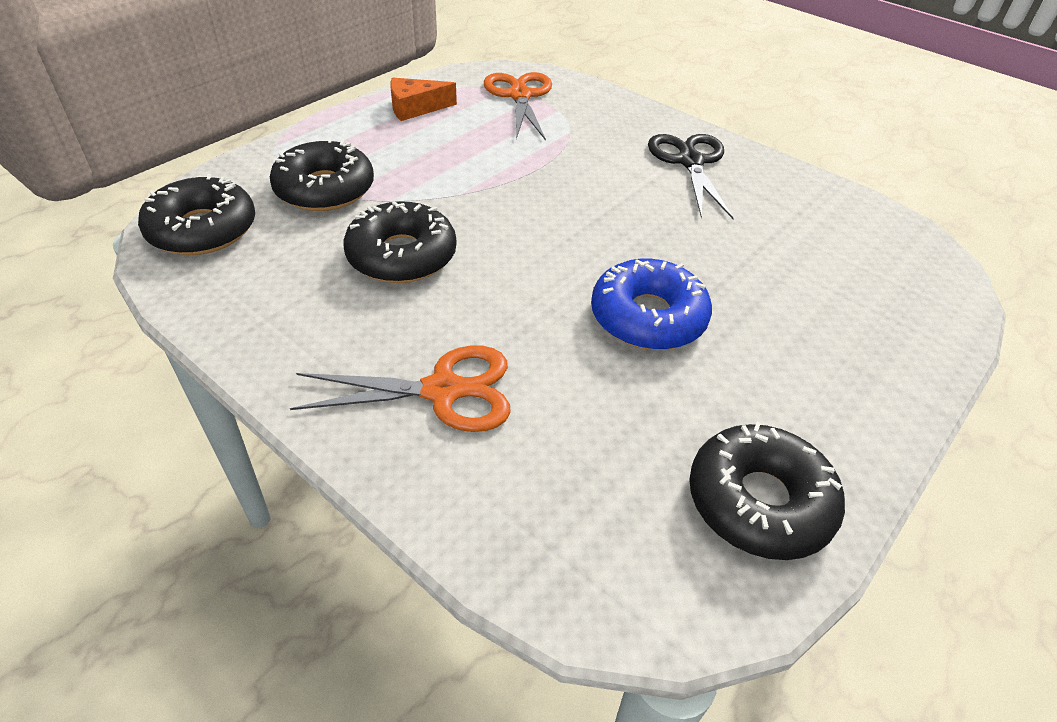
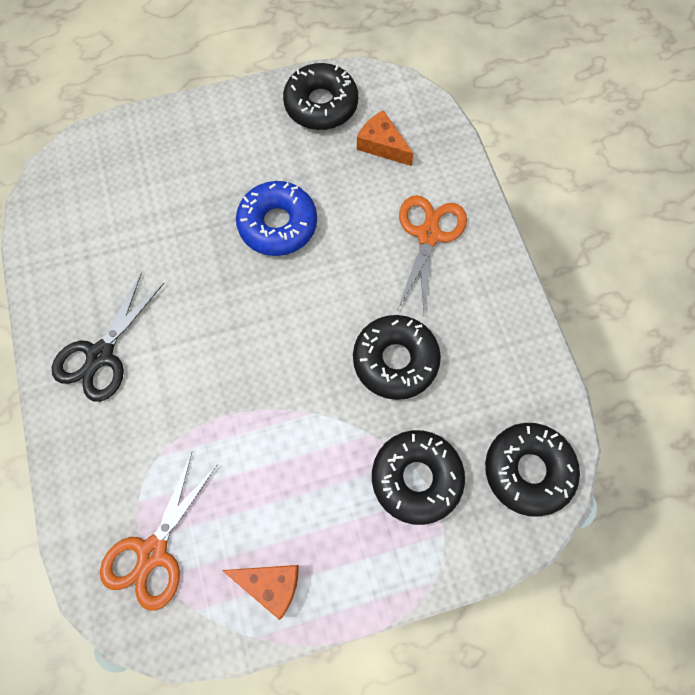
camera: 145 degrees left, 25 degrees up
orange scissors [290,345,511,432] -> orange scissors turned 75 degrees clockwise [398,195,467,315]
none -> orange cheese [357,110,414,166]

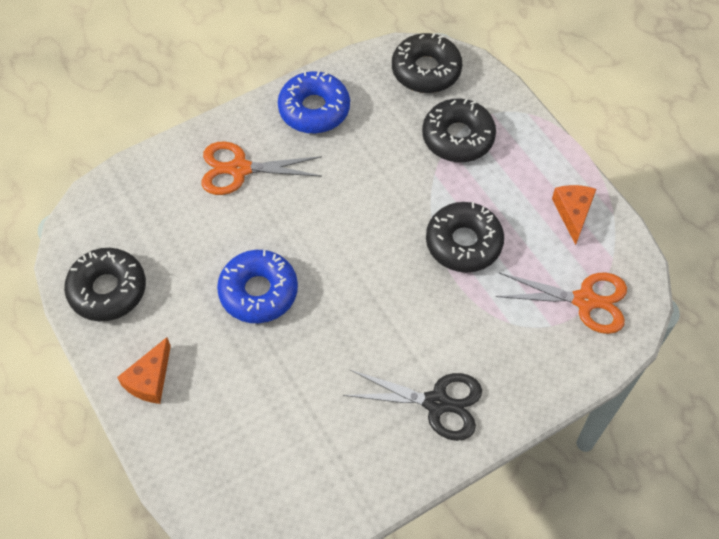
camera: 105 degrees left, 10 degrees down
black donut [353,315,441,400] -> black donut moved to [426,202,504,272]
orange cheese [357,110,414,166] -> orange cheese moved to [117,337,171,404]
none -> blue donut [278,71,350,134]

